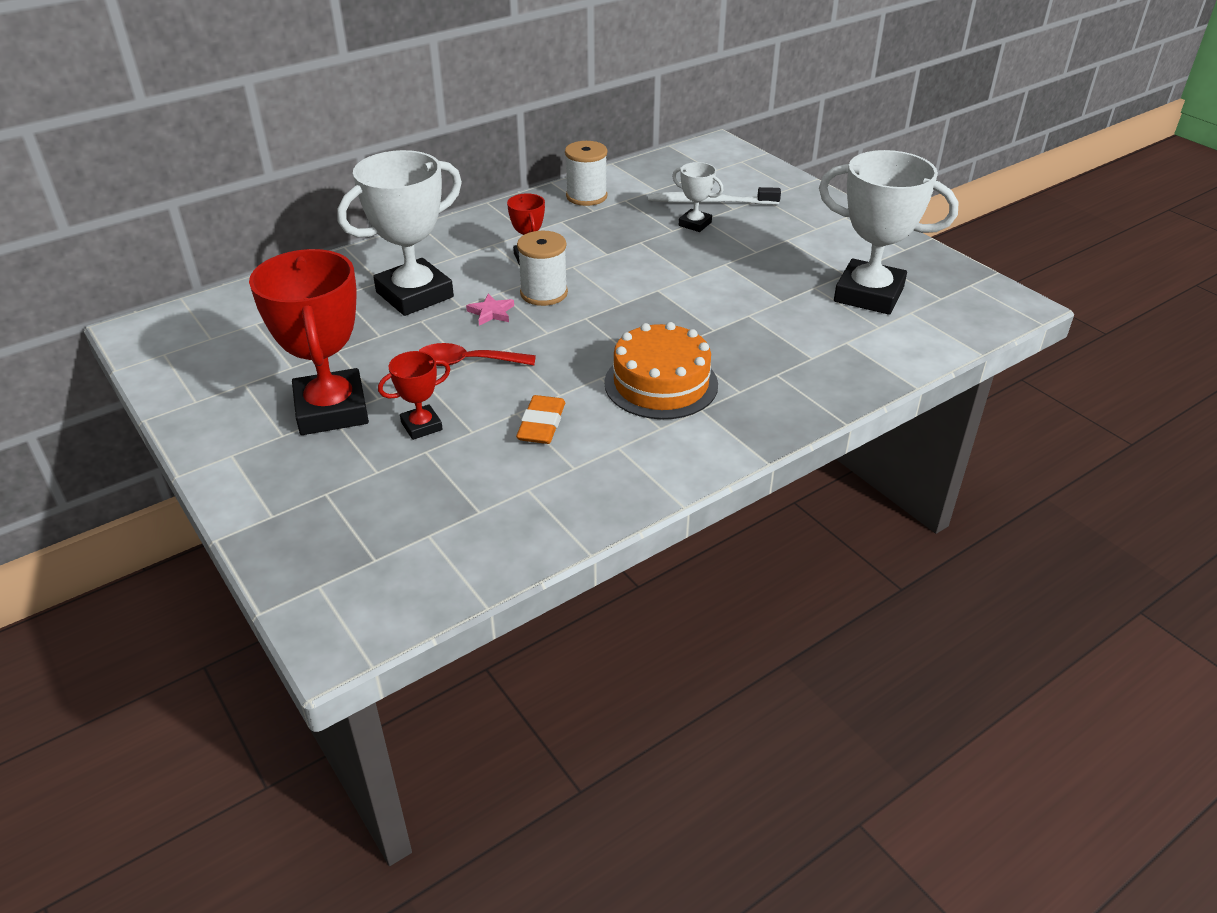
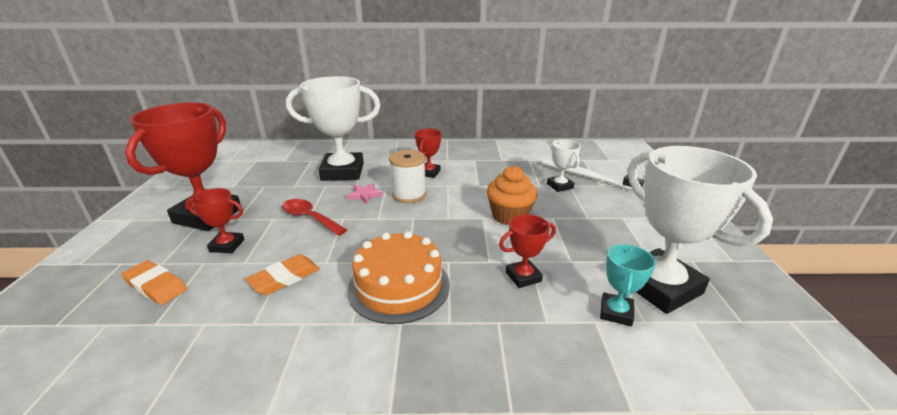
camera: 35 degrees right, 10 degrees down
white spool [565,141,607,206] -> none
none -> orange eraser [121,260,187,305]
none -> orange cupcake [487,166,538,225]
none -> red trophy [499,214,556,288]
none -> turquoise trophy [600,244,656,326]

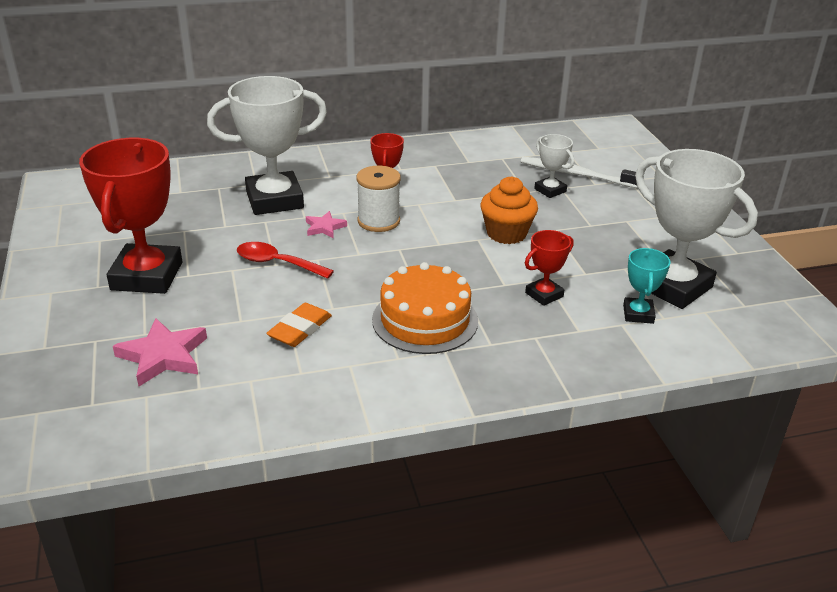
camera: 15 degrees left, 5 degrees up
orange eraser [121,260,187,305] -> pink star [113,318,207,386]
red trophy [187,188,244,253] -> none

